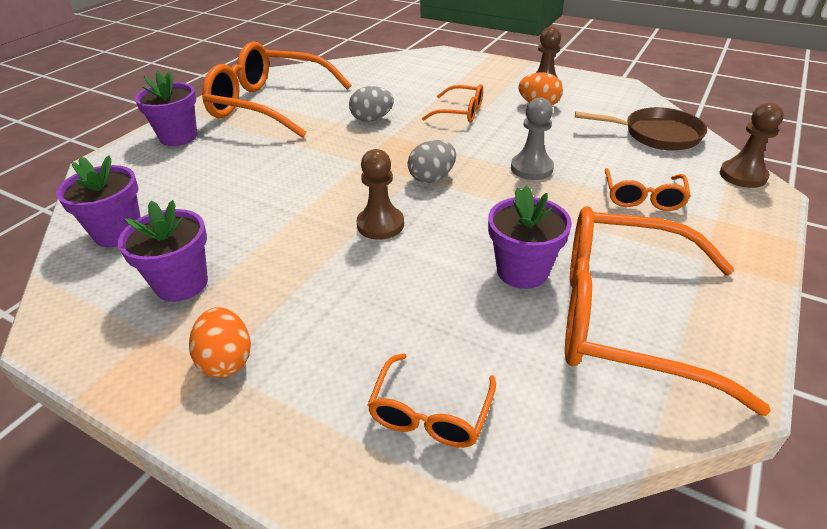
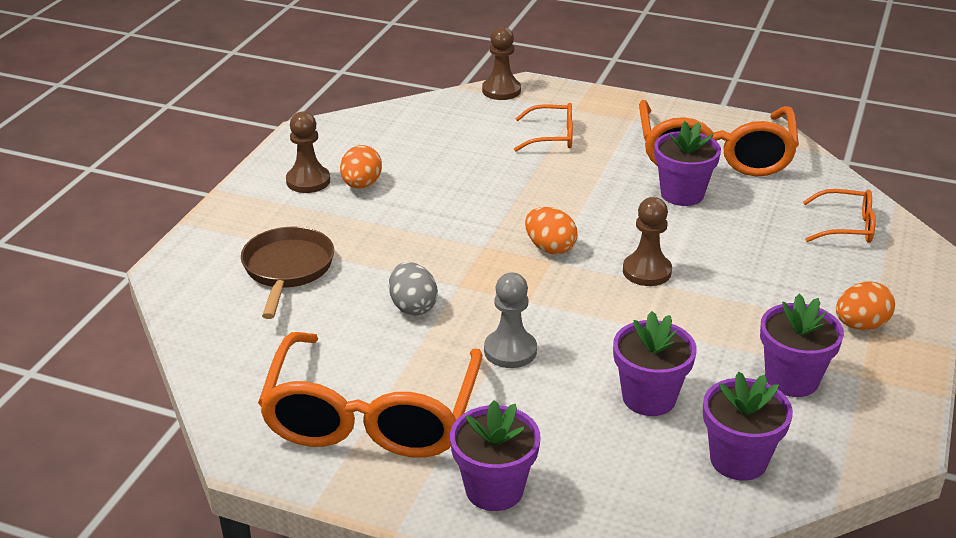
camera: 100 degrees left, 5 degrees down
grey egg [408,140,456,183] -> orange egg [525,207,578,254]
orange glasses [422,84,483,122] -> none
grey pawn [511,98,554,180] -> grey pawn moved to [484,272,537,368]
brown pan [575,107,707,150] -> brown pan moved to [241,226,334,319]
none -> purple flower pot [613,311,697,416]

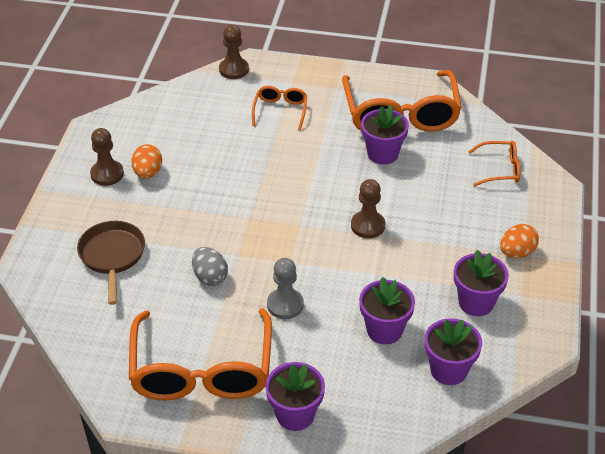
camera: 10 degrees left, 10 degrees up
orange glasses [514,103,573,151] -> orange glasses turned 75 degrees counterclockwise [252,86,307,130]
orange egg [525,207,578,254] -> none

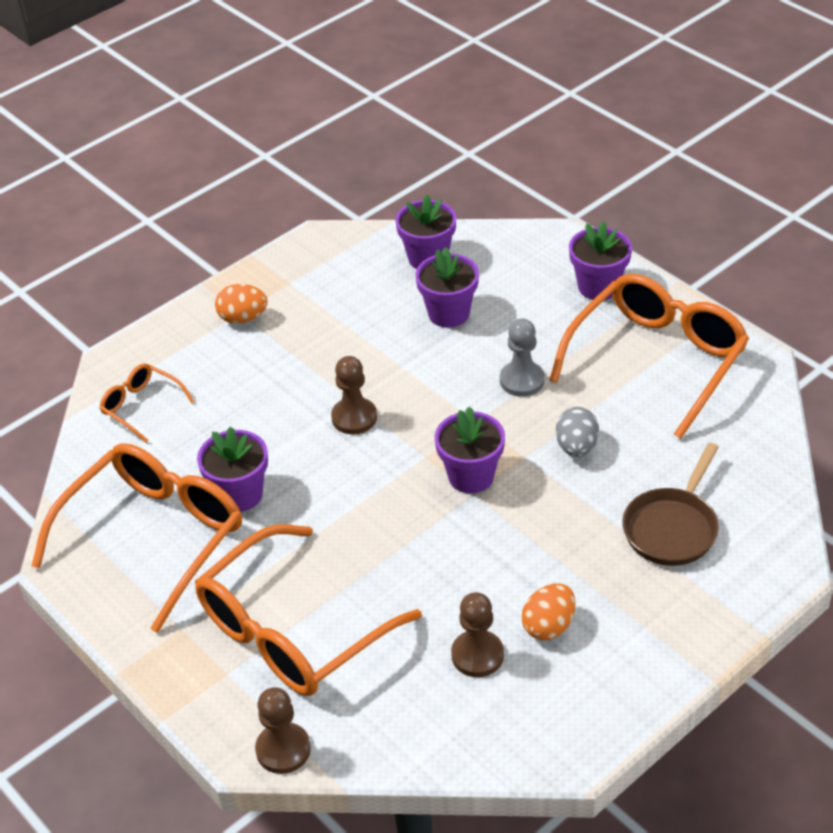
camera: 140 degrees left, 0 degrees up
brown pawn [90,128,124,186] -> brown pawn moved to [451,592,504,677]
orange glasses [252,86,307,130] -> orange glasses [195,524,422,696], size x2.13
purple flower pot [454,250,509,316] -> purple flower pot moved to [435,406,505,493]

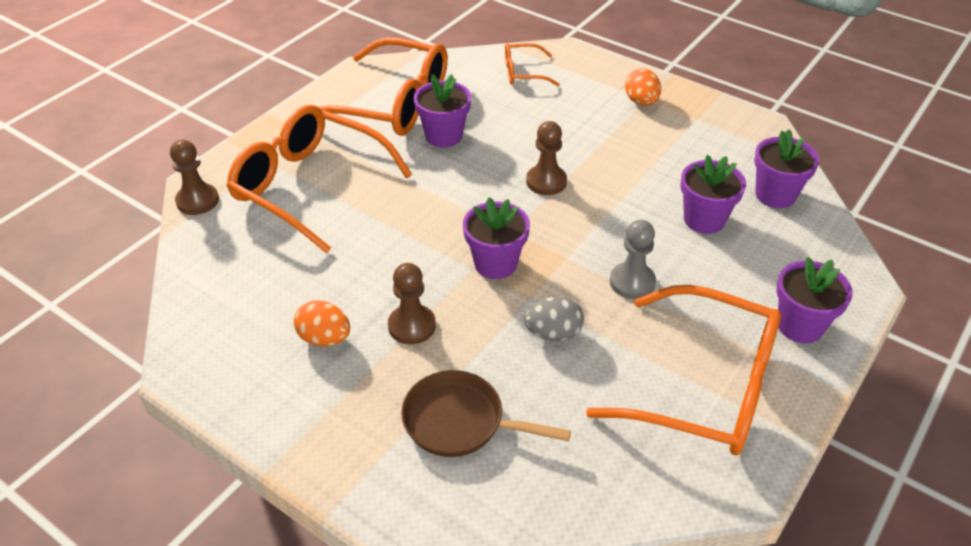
camera: 75 degrees right, 0 degrees up
orange glasses [100,364,194,443] -> orange glasses turned 120 degrees counterclockwise [505,43,559,86]
brown pawn [451,592,504,677] -> brown pawn moved to [388,263,436,344]

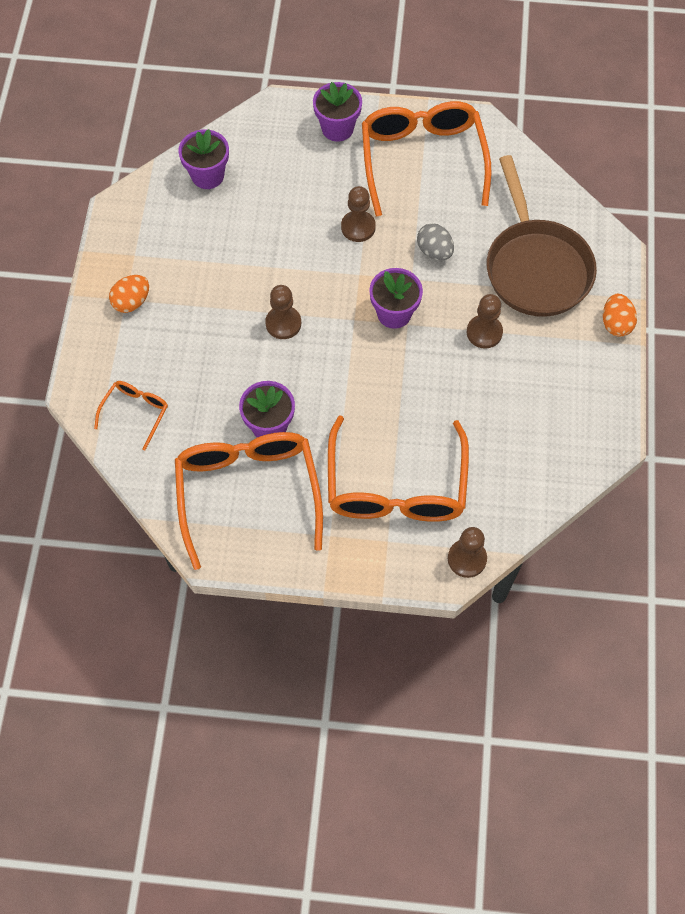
camera: 120 degrees left, 20 degrees up
orange egg [294,300,350,347] -> orange egg moved to [603,293,637,337]
brown pan [401,370,571,457] -> brown pan [487,155,597,317], size x1.61
orange glasses [505,43,559,86] -> orange glasses turned 120 degrees counterclockwise [94,381,168,450]
grey pawn [610,220,656,299] -> brown pawn [341,186,376,242]
purple flower pot [680,155,746,234] -> none

